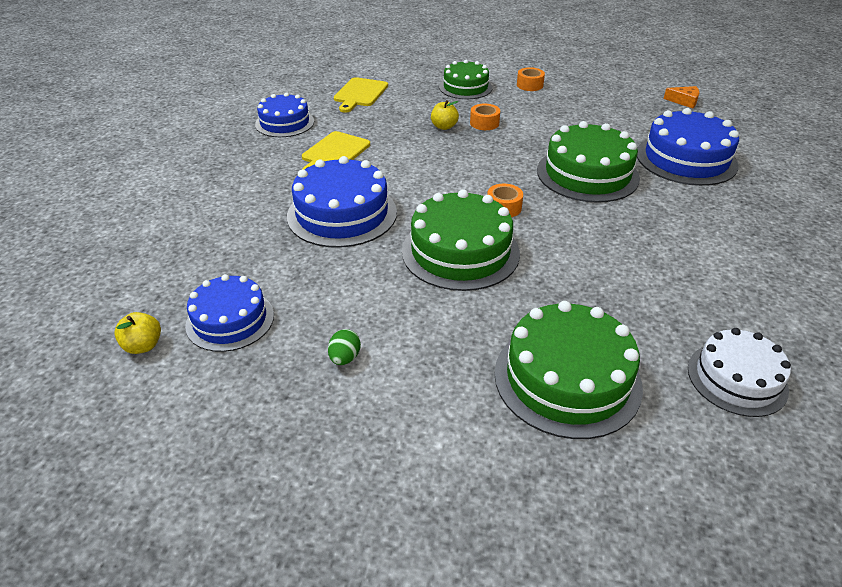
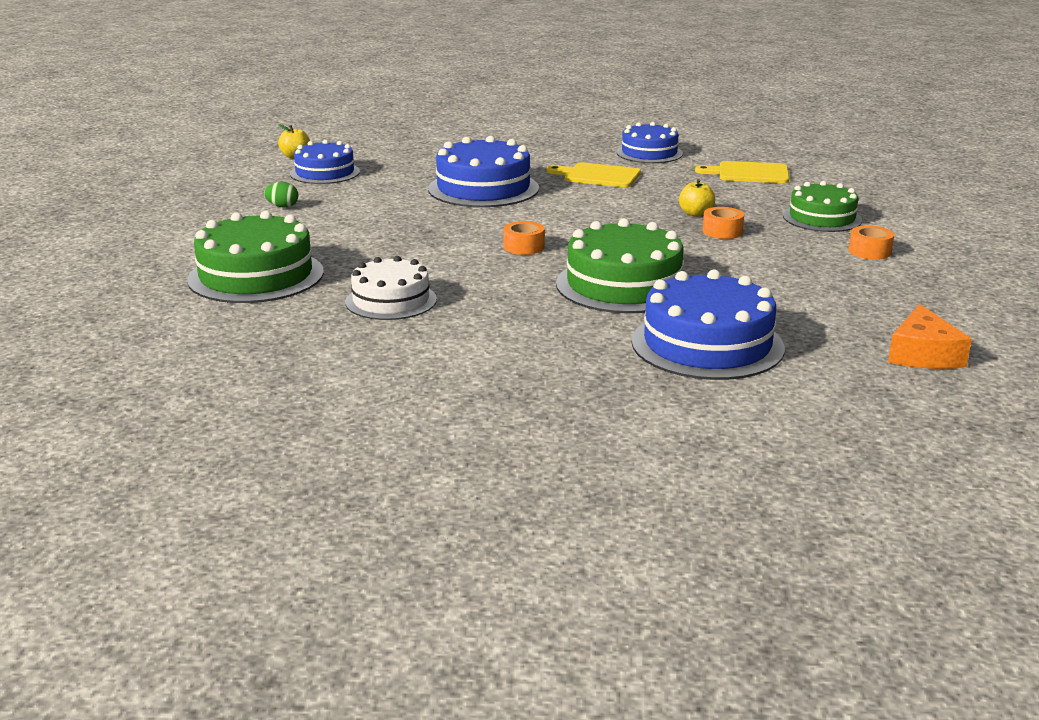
camera: 80 degrees right, 15 degrees down
green cake [402,189,520,291] -> none
orange cheese [663,86,699,108] -> orange cheese [888,304,972,369], size x1.51
white cake [688,328,791,417] -> white cake moved to [345,256,437,320]

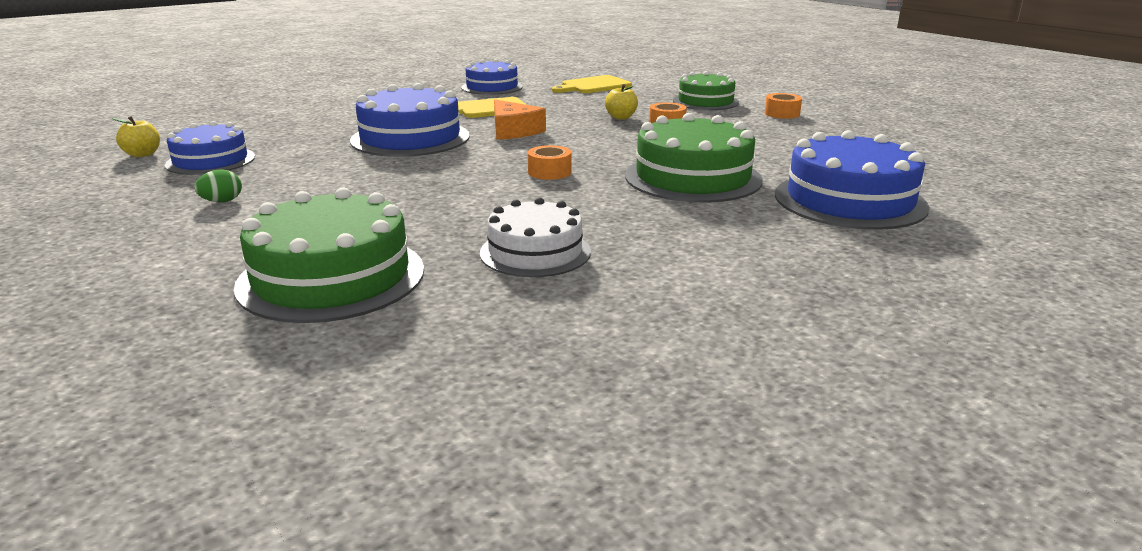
camera: 40 degrees left, 0 degrees up
orange cheese [888,304,972,369] -> orange cheese moved to [494,99,546,140]

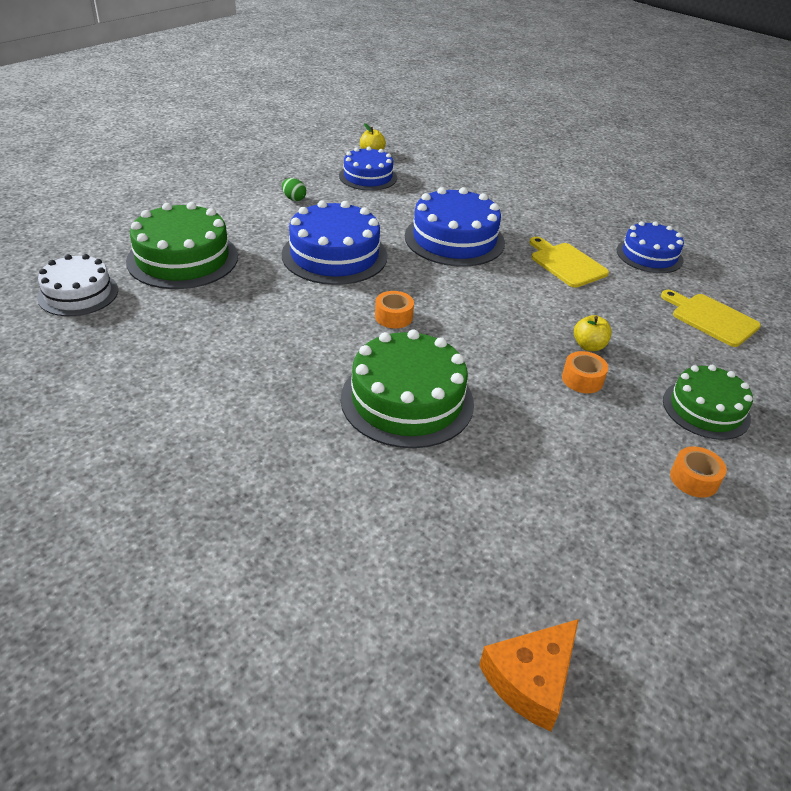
camera: 75 degrees right, 15 degrees up
white cake [480,197,591,277] -> white cake moved to [37,254,118,316]
orange cheese [494,99,546,140] -> orange cheese moved to [479,619,579,732]
blue cake [775,130,930,230] -> blue cake moved to [282,200,387,285]

